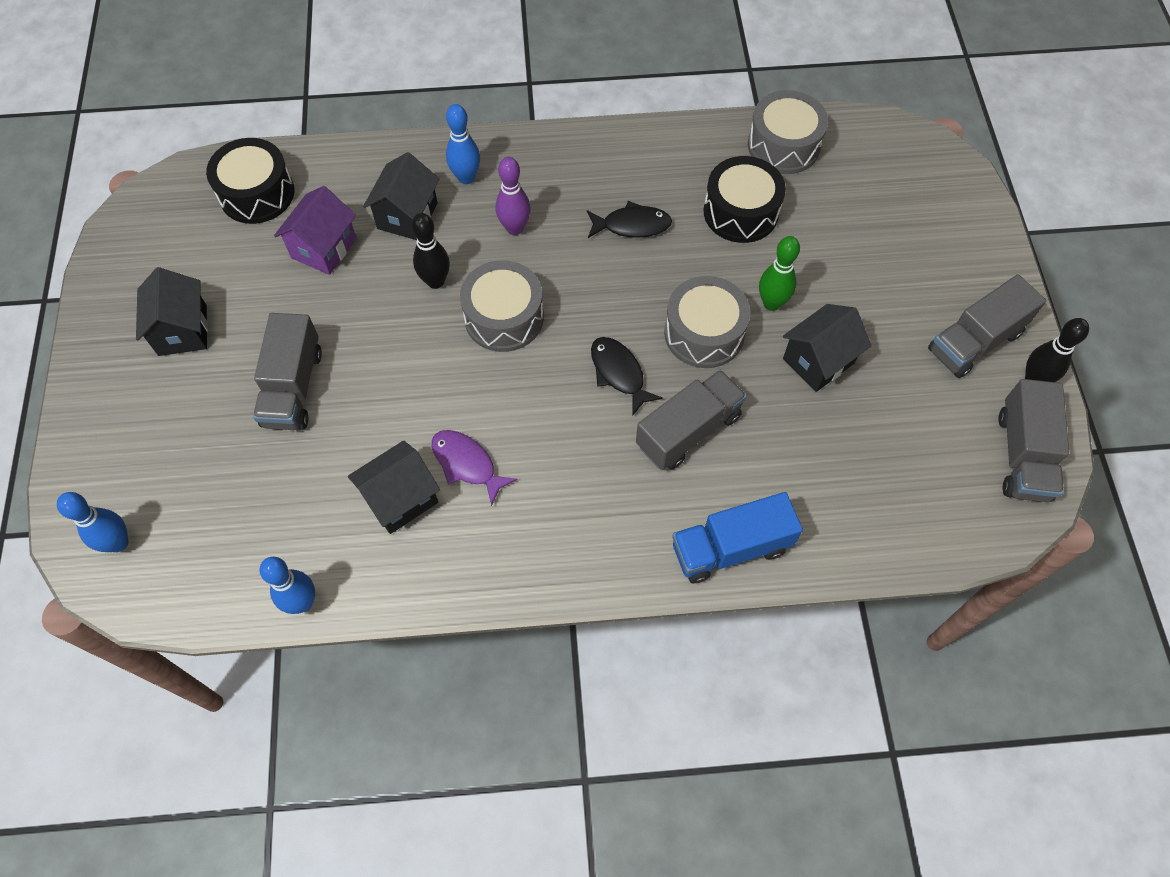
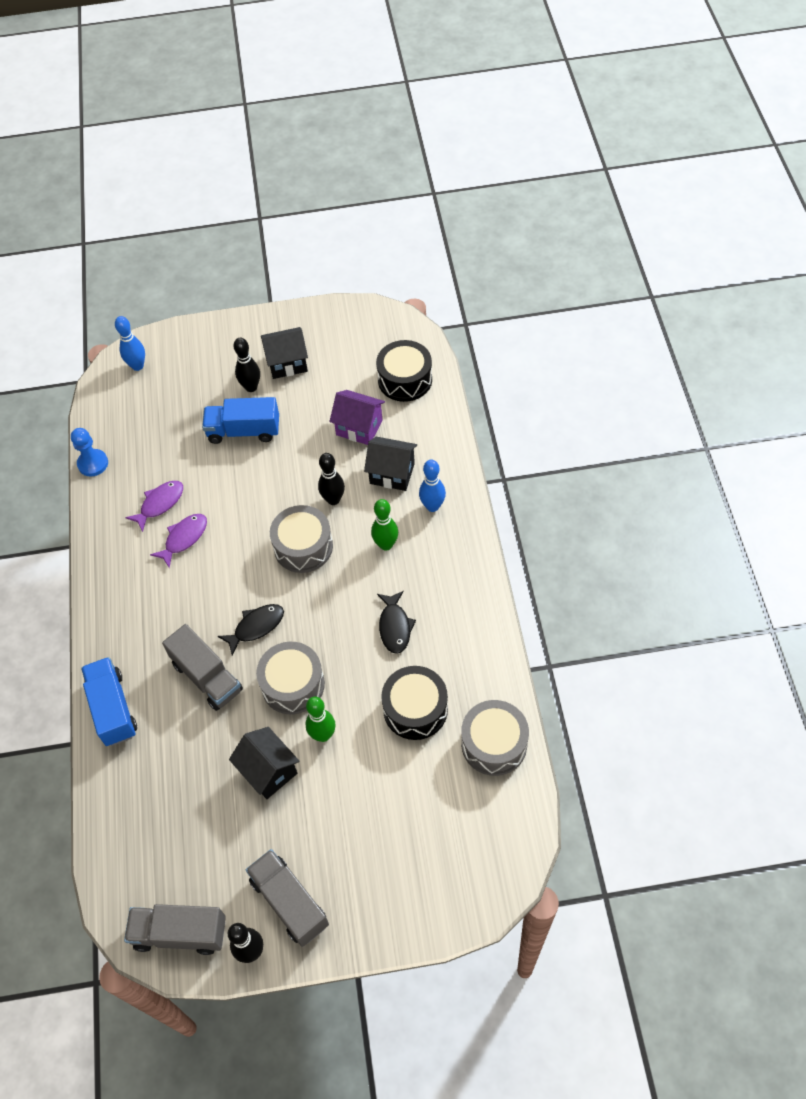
camera: 90 degrees right, 5 degrees down
grey truck [253,313,322,430] -> blue truck [202,397,279,444]
blue bowling pin [260,557,315,614] -> blue pawn [71,428,108,477]
black house [348,441,440,534] -> purple fish [125,481,183,532]
purple bowling pin [496,157,531,235] -> green bowling pin [371,499,398,551]
none -> black bowling pin [234,338,260,392]

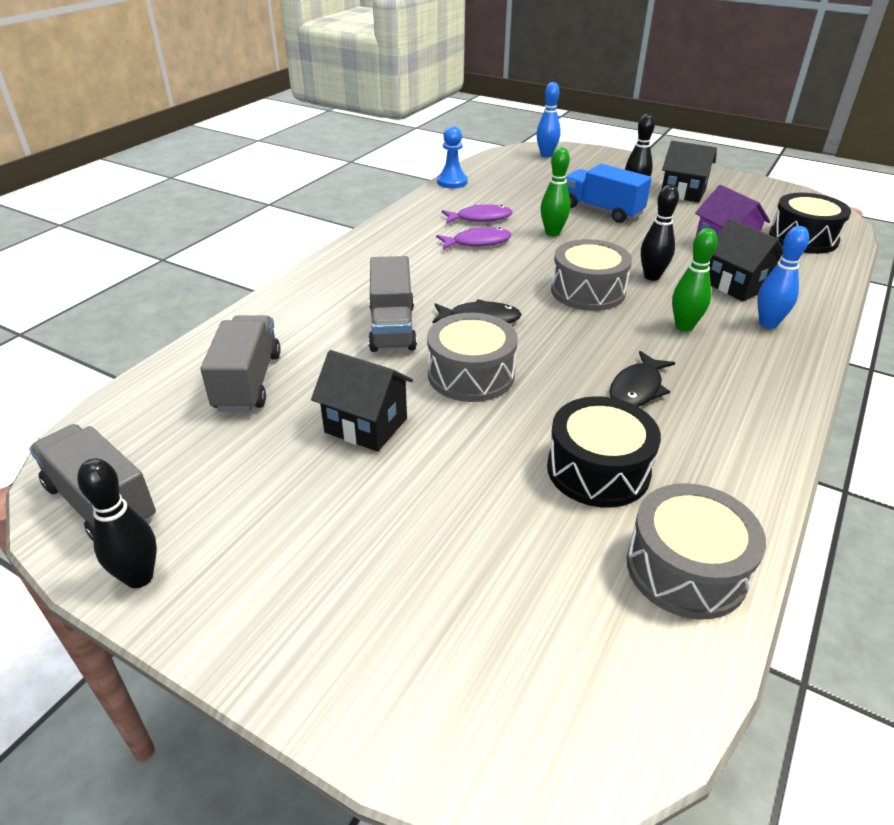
camera: 35 degrees right, 20 degrees down
blue truck [81,657,137,746] -> none
black house [229,727,300,799] -> black house turned 60 degrees counterclockwise [311,350,413,452]
grey truck [246,849,329,947] -> grey truck moved to [200,315,281,412]
green bowling pin [305,697,336,742] -> green bowling pin moved to [541,147,571,236]

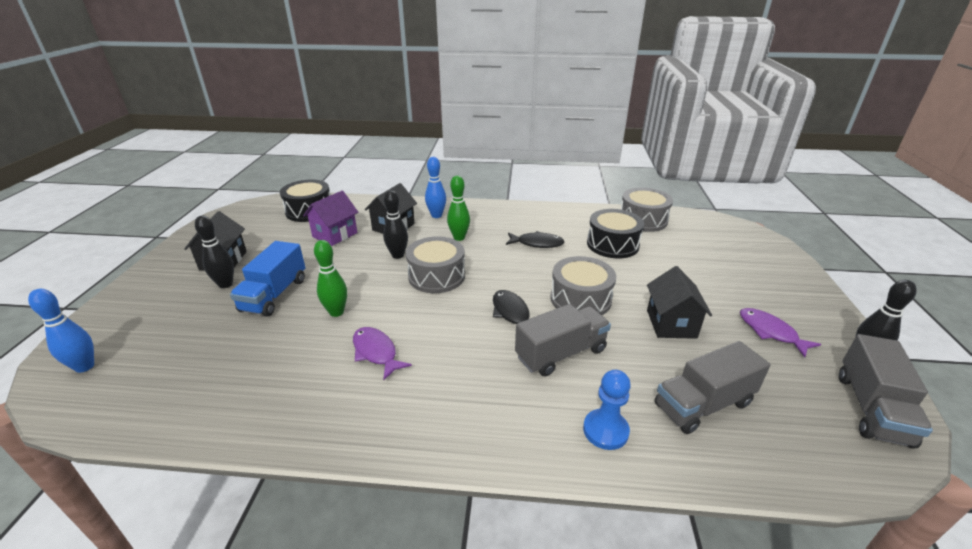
camera: 115 degrees left, 5 degrees down
blue pawn [437,126,468,188] -> blue pawn moved to [583,370,631,450]
purple fish [442,204,512,224] -> purple fish moved to [740,308,821,357]

